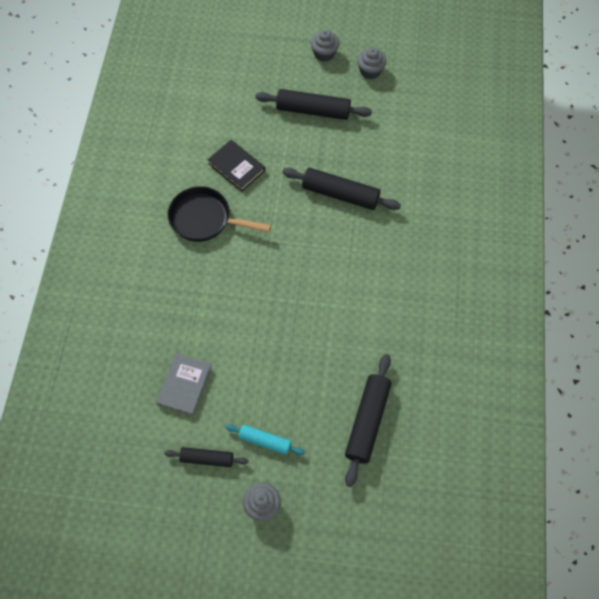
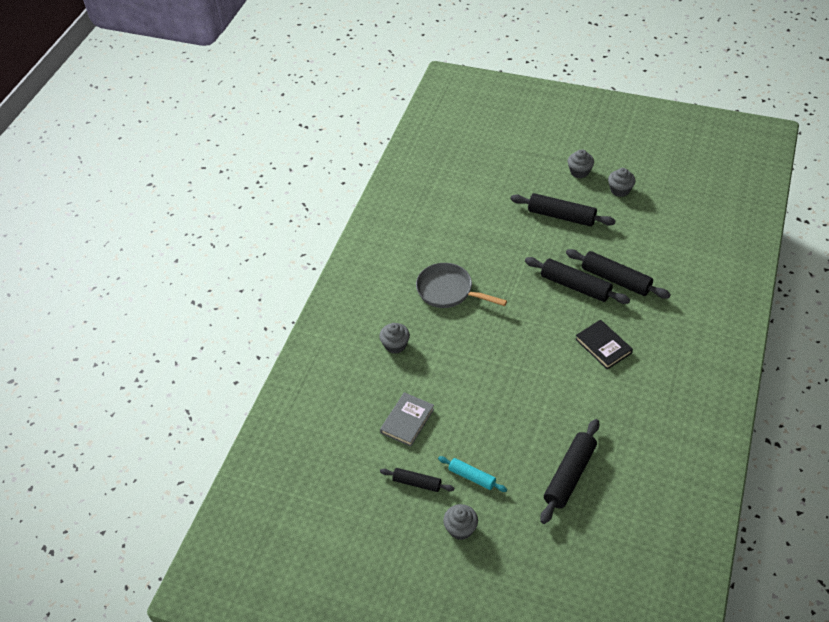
camera: 15 degrees right, 15 degrees down
black pan [168,186,271,242] -> grey pan [416,263,507,308]
black book [208,140,265,191] -> black book moved to [575,320,633,370]
none -> grey cupcake [379,323,410,354]
none -> black rolling pin [566,249,671,299]

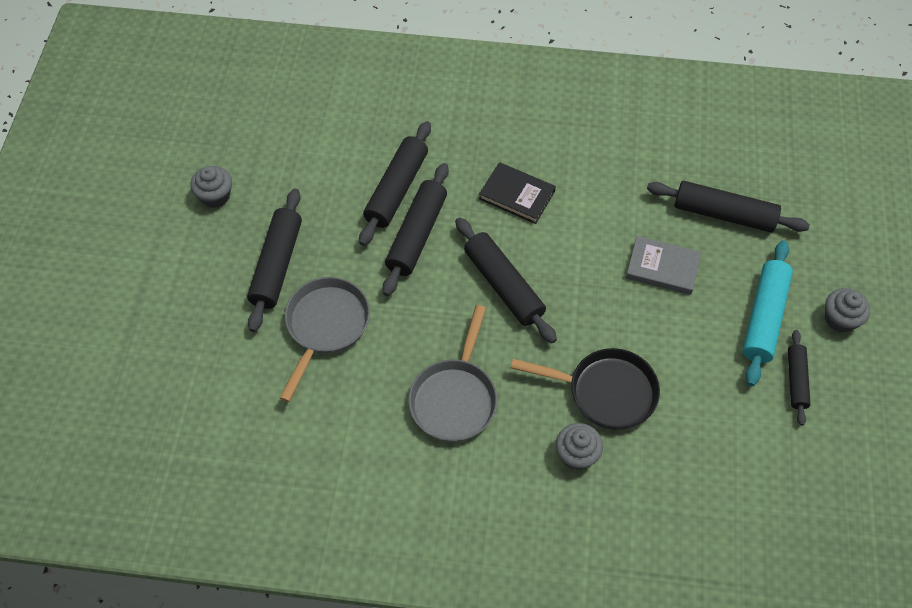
camera: 105 degrees left, 10 degrees up
grey book [380,392,434,447] -> grey book moved to [626,236,702,295]
turquoise rolling pin [438,456,507,492] -> turquoise rolling pin [743,240,793,386], size x1.70
grey cupcake [568,149,594,178] -> none
black book [575,320,633,370] -> black book turned 75 degrees clockwise [479,162,556,224]
none -> grey pan [280,277,370,402]
none -> black rolling pin [455,217,557,343]
none -> black pan [511,348,660,430]

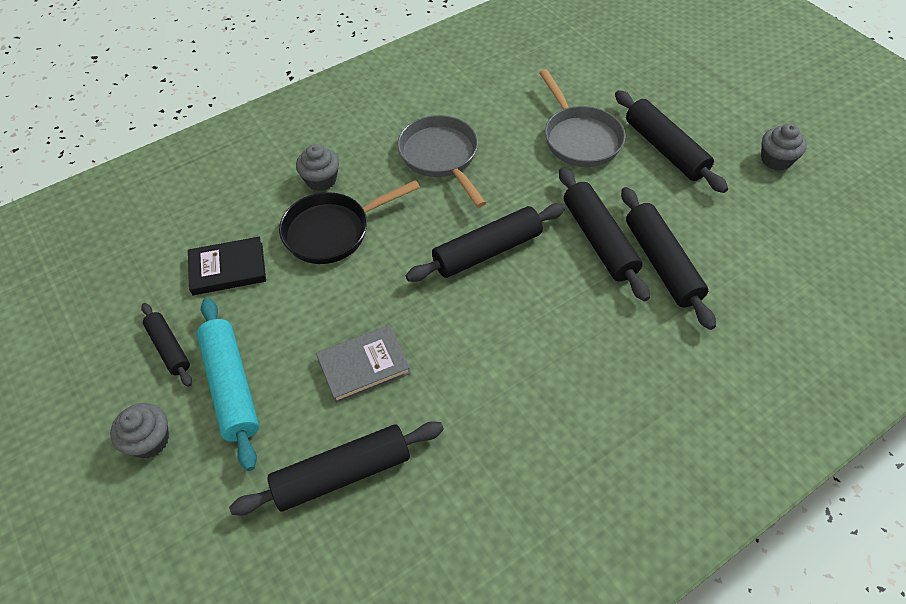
camera: 140 degrees right, 5 degrees down
black rolling pin [455,217,557,343] -> black rolling pin turned 45 degrees counterclockwise [406,204,565,282]
black book [479,162,556,224] -> black book moved to [188,237,266,295]

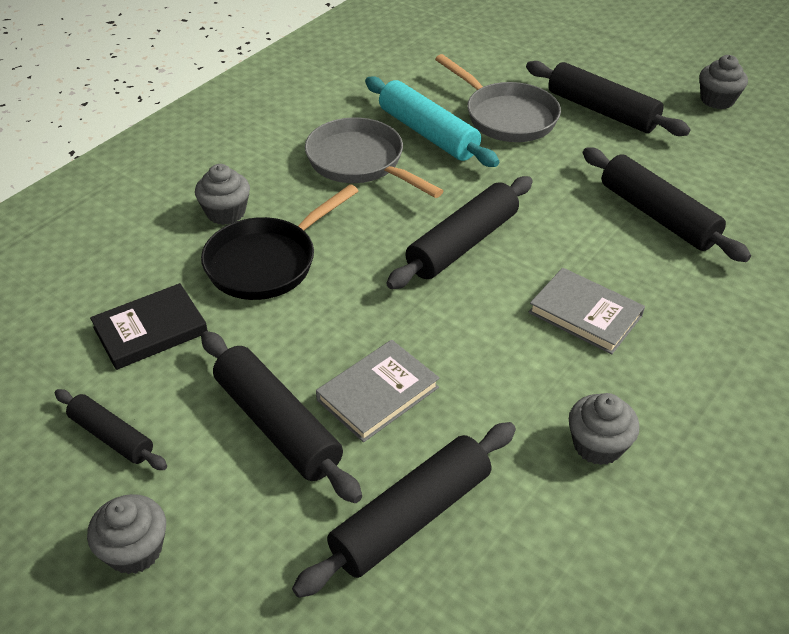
camera: 20 degrees left, 10 degrees down
turquoise rolling pin [197,298,259,471] -> turquoise rolling pin moved to [365,76,499,167]
black rolling pin [559,167,650,301] -> black rolling pin moved to [201,331,362,503]
none -> grey book [529,268,645,354]
none -> grey cupcake [569,393,640,465]

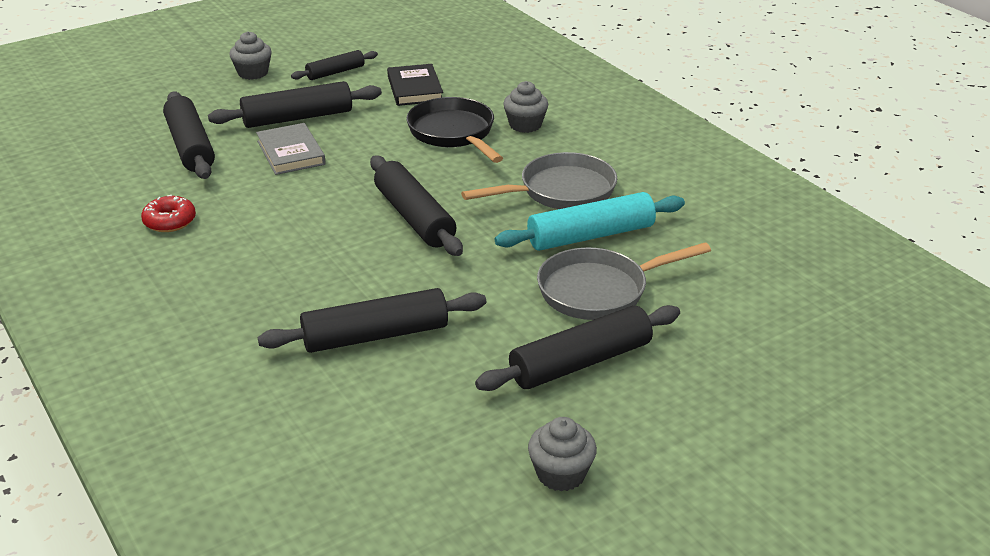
camera: 110 degrees right, 10 degrees down
grey book [529,268,645,354] -> none
grey cupcake [569,393,640,465] -> red donut [141,195,196,232]

